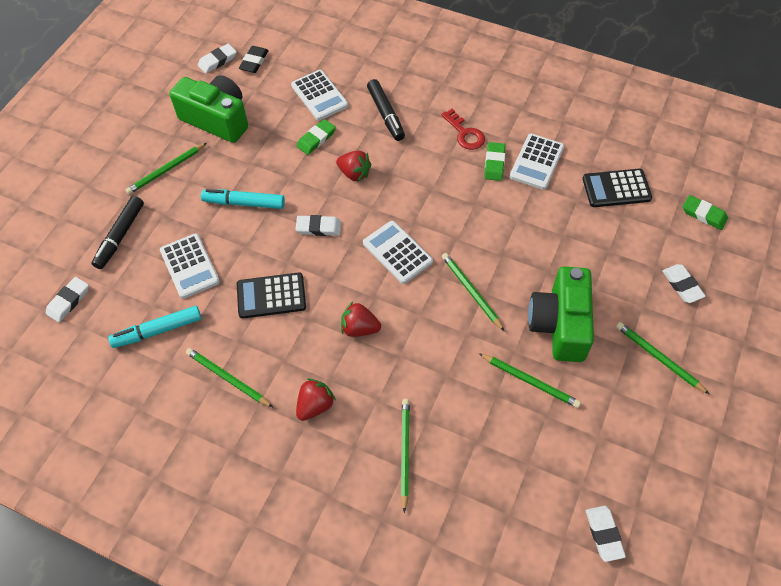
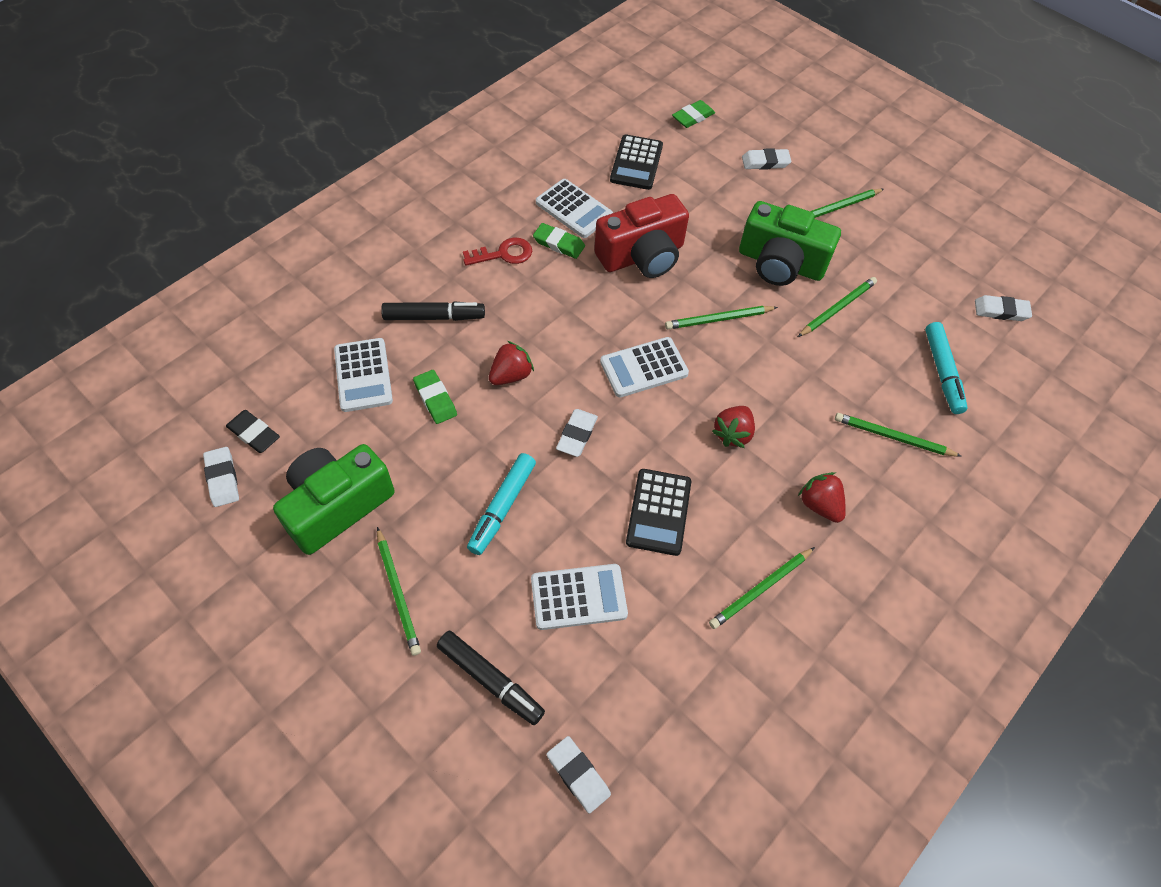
camera: 75 degrees left, 0 degrees up
turquoise marker [108,306,201,348] -> turquoise marker moved to [925,322,968,414]
white calculator [291,70,348,120] -> white calculator turned 90 degrees clockwise [334,338,393,412]
none -> red camera [594,194,689,278]

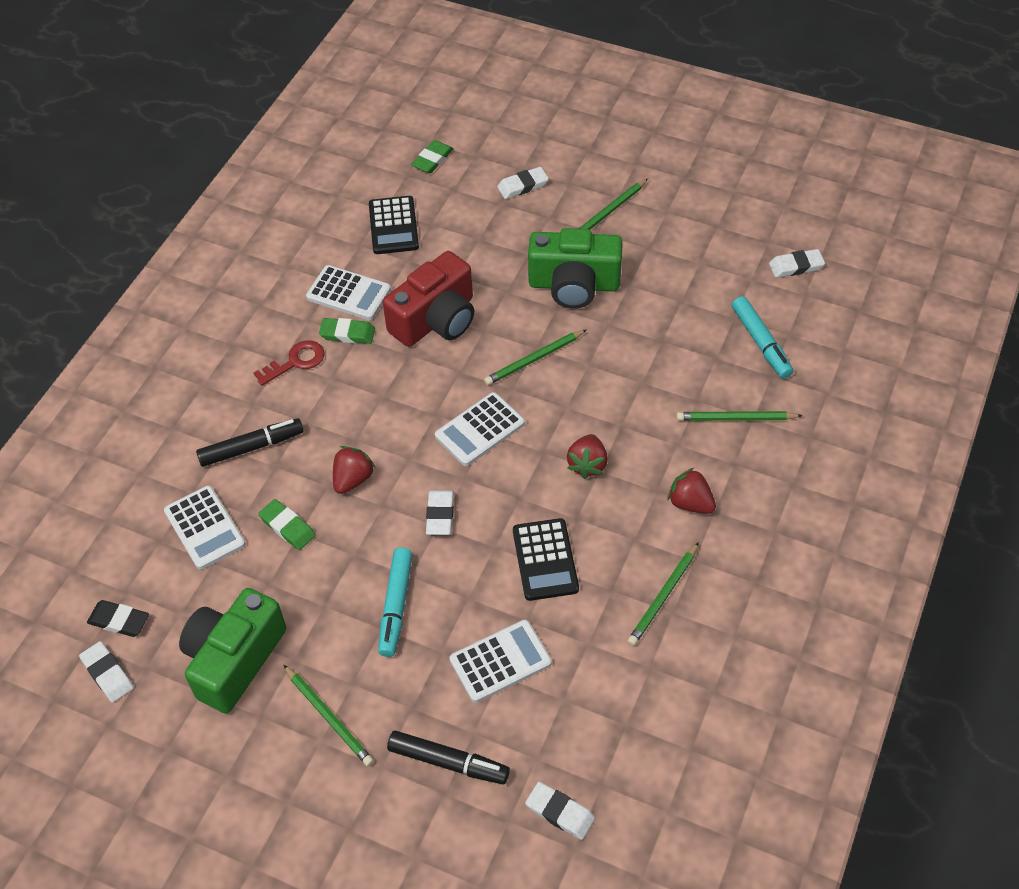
camera: 15 degrees left, 5 degrees down
green pencil [798,277,877,337] -> none

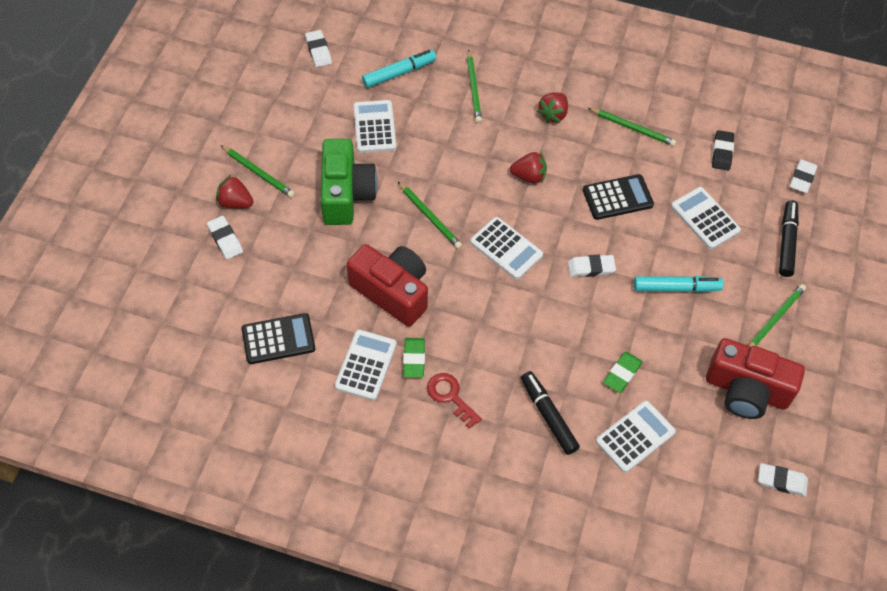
camera: 100 degrees left, 5 degrees up
white eraser [79,641,134,703] -> white eraser turned 60 degrees clockwise [758,463,808,497]
black eraser [87,600,149,637] -> black eraser moved to [712,130,734,171]
green camera [179,588,286,714] -> red camera [706,338,805,419]
red strawberry [333,446,375,494] -> red strawberry moved to [216,175,253,208]
green eraser [411,140,454,173] -> none
none -> white calculator [354,100,396,153]

